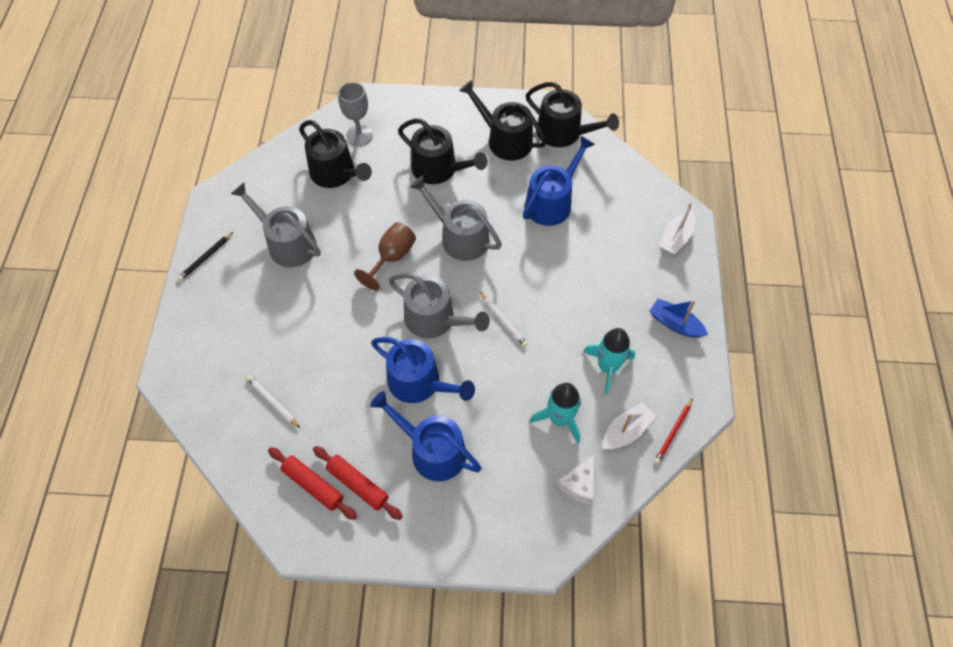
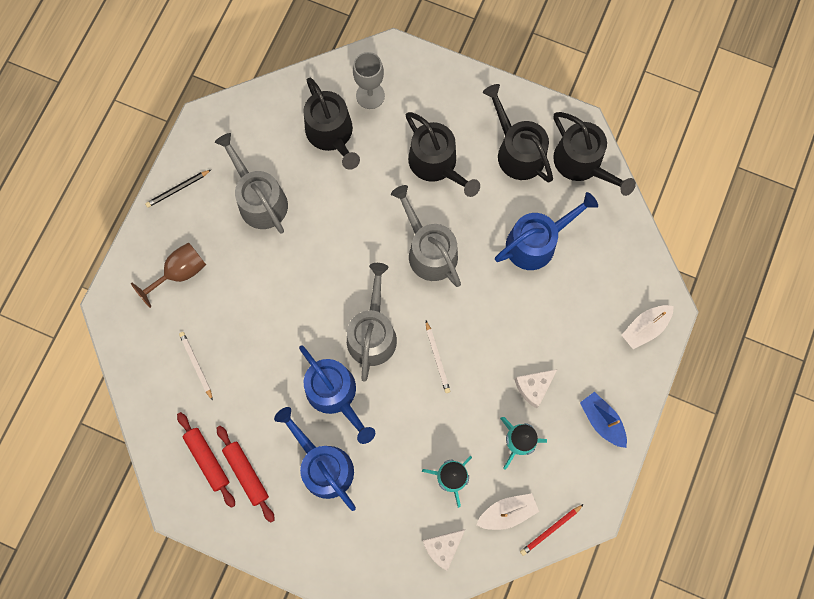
camera: 20 degrees right, 15 degrees up
brown goblet [354,222,416,291] -> brown goblet moved to [131,242,206,308]
grey watering can [389,273,490,338] -> grey watering can turned 135 degrees counterclockwise [347,263,397,382]
none -> white cheese [514,369,558,409]

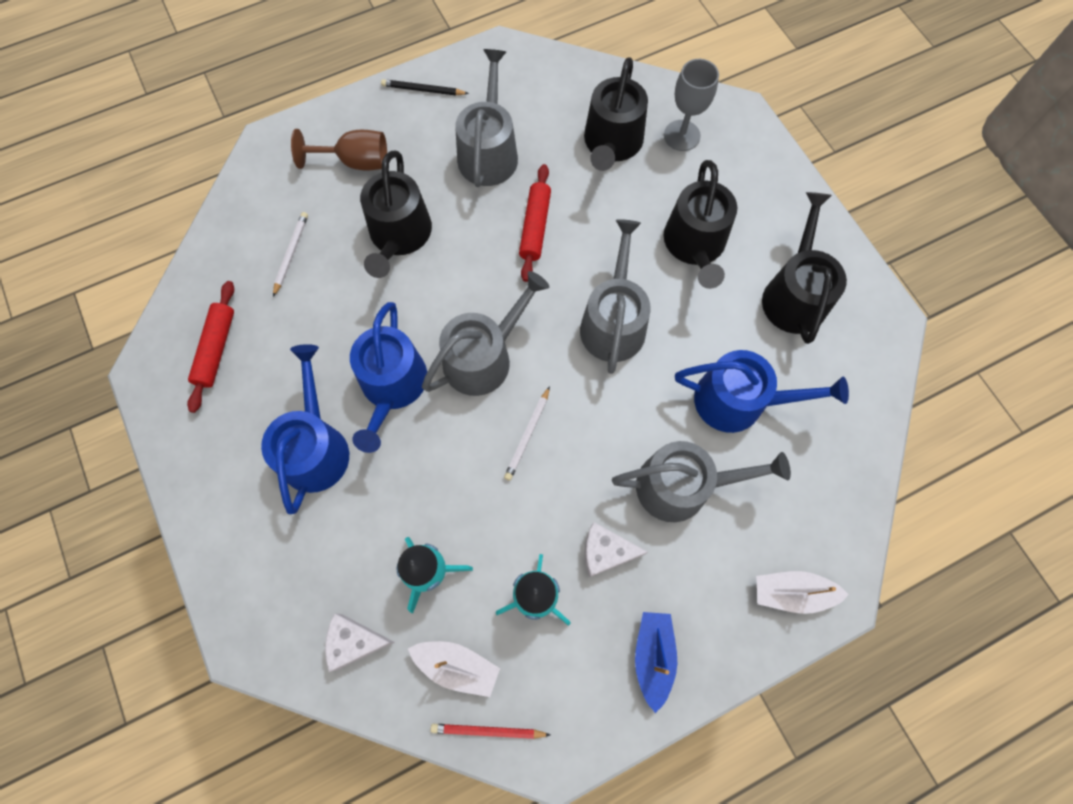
camera: 40 degrees right, 5 degrees down
red rolling pin [217,426,275,523] -> red rolling pin moved to [519,164,551,282]
black watering can [553,112,636,196] -> black watering can moved to [360,151,432,278]
none -> grey watering can [612,441,791,522]

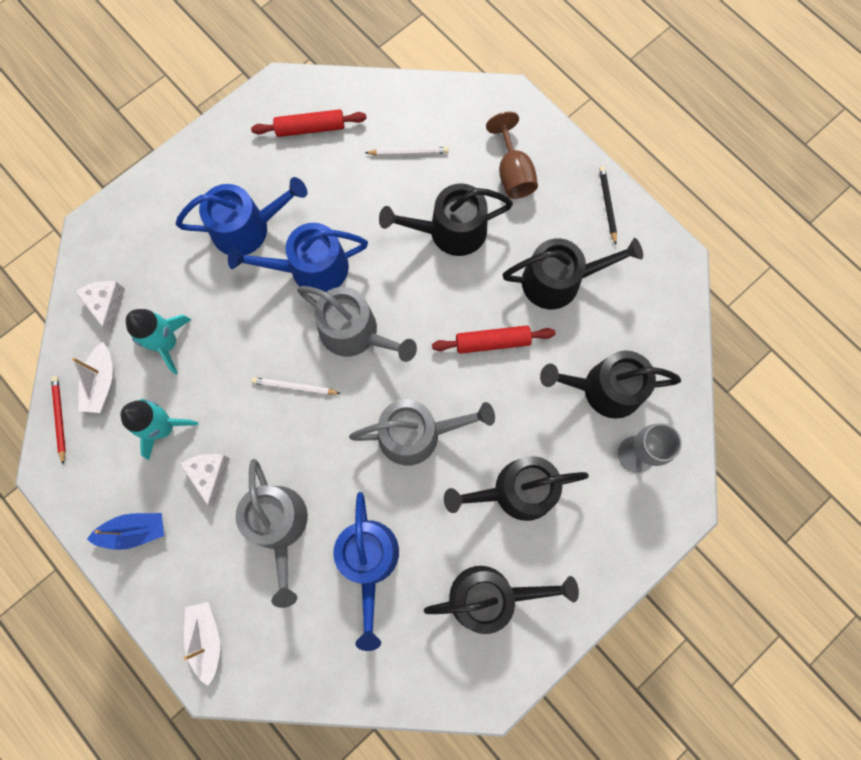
camera: 75 degrees right, 5 degrees up
grey watering can [455,49,518,187] -> black watering can [502,238,643,309]

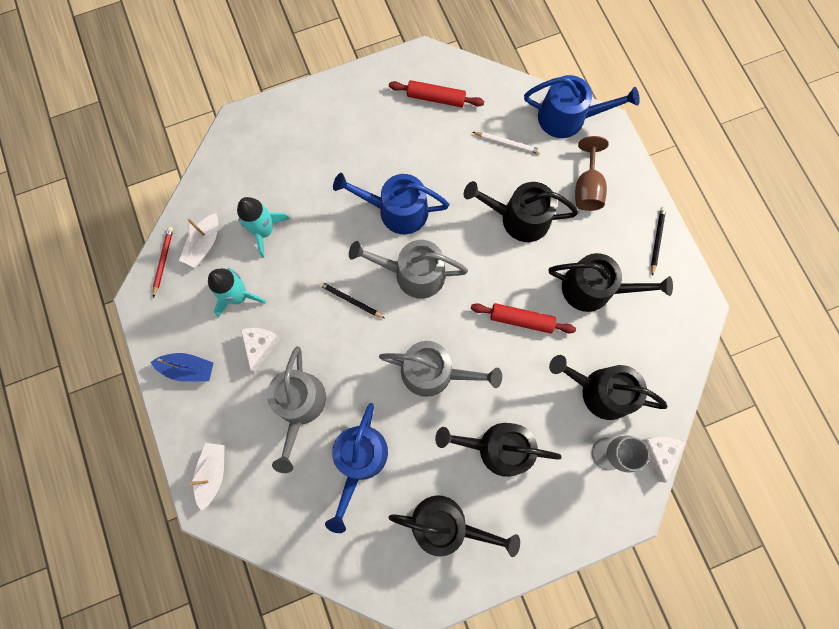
camera: 20 degrees right, 0 degrees up
white cheese [75,281,125,333] -> white cheese moved to [642,437,685,483]
blue watering can [175,177,307,255] -> blue watering can moved to [524,75,640,138]
white pencil [252,377,341,395] -> black pencil [319,281,385,318]
grey watering can [297,286,417,362] -> grey watering can turned 135 degrees clockwise [349,240,468,299]

